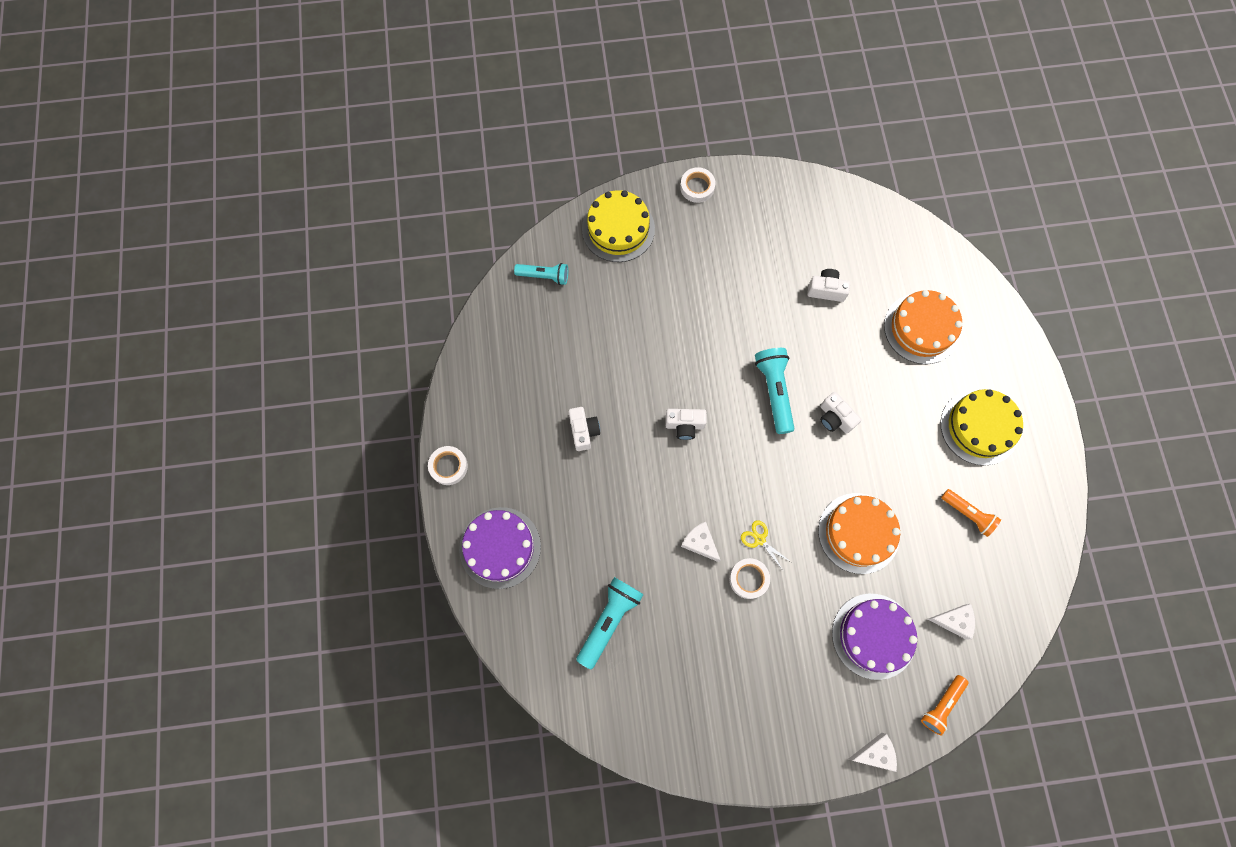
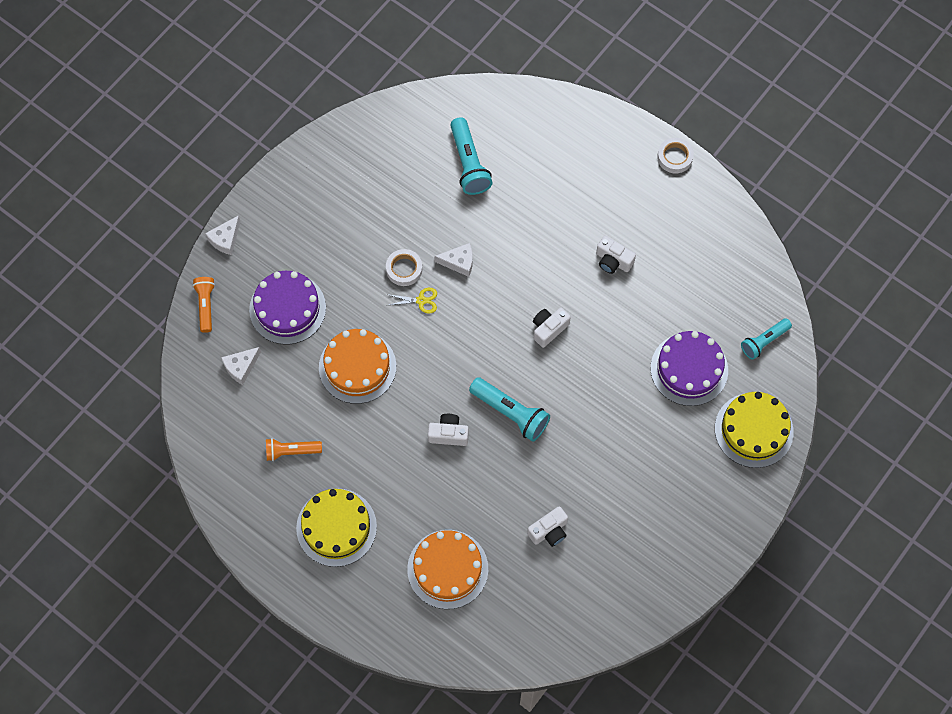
camera: 135 degrees right, 5 degrees down
purple cake [459,507,541,589] -> purple cake moved to [651,331,728,406]
white tape [680,167,716,203] -> none

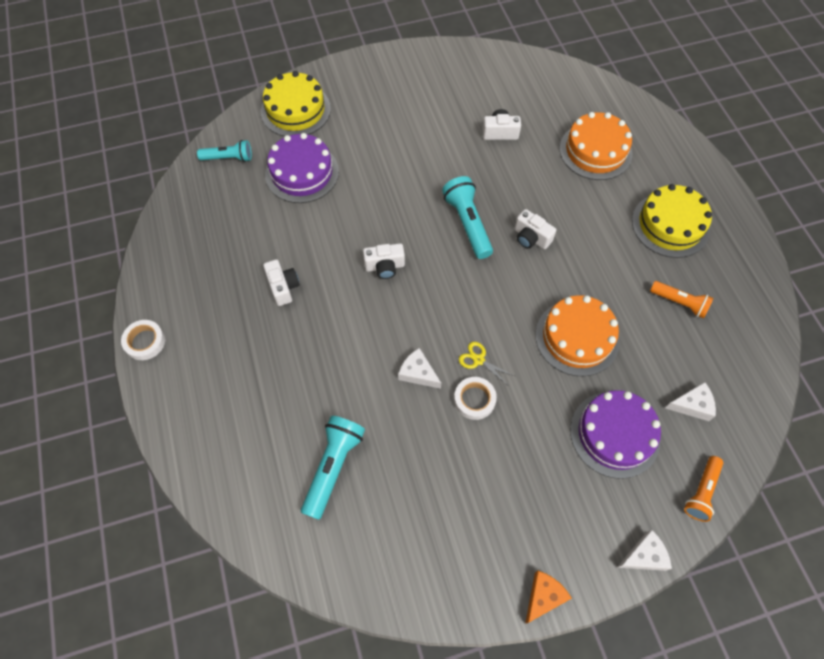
camera: 145 degrees left, 5 degrees down
none -> orange cheese [525,571,572,624]

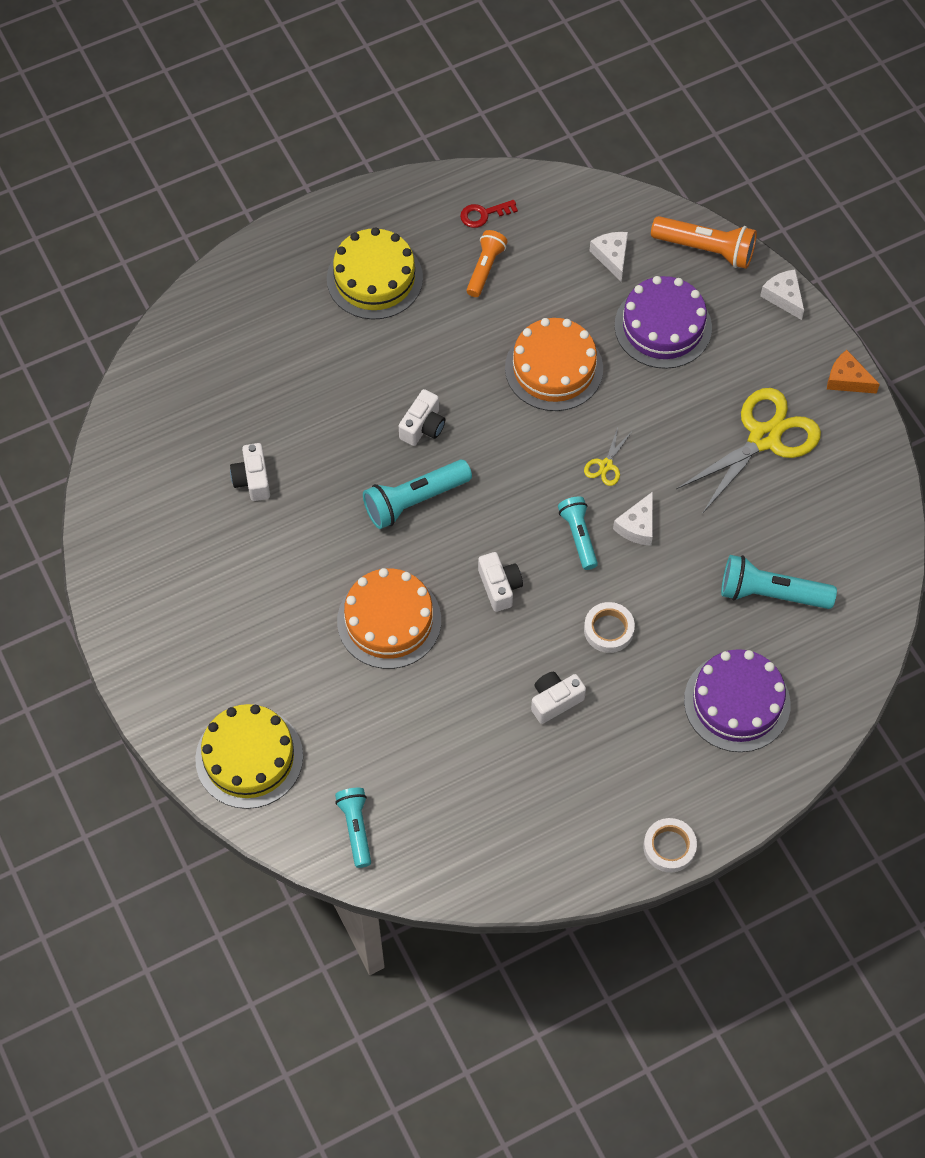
camera: 100 degrees left, 0 degrees up
purple cake [265,133,339,203] -> purple cake moved to [684,649,791,752]
white tape [454,377,497,420] -> white tape moved to [584,602,635,653]
orange cake [559,112,632,180] -> orange cake moved to [337,568,441,669]
orange flashlight [684,456,723,522] -> orange flashlight [651,216,757,269], size x1.51
none -> red key [460,200,518,228]
none -> turquoise flashlight [558,497,598,570]
none -> yellow scissors [676,388,821,514]

